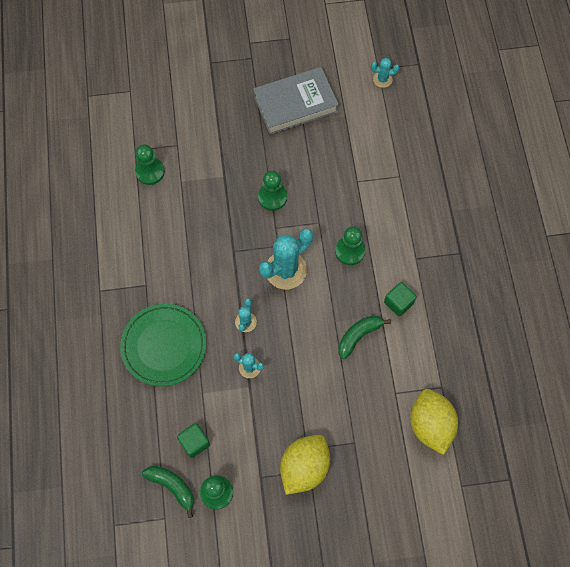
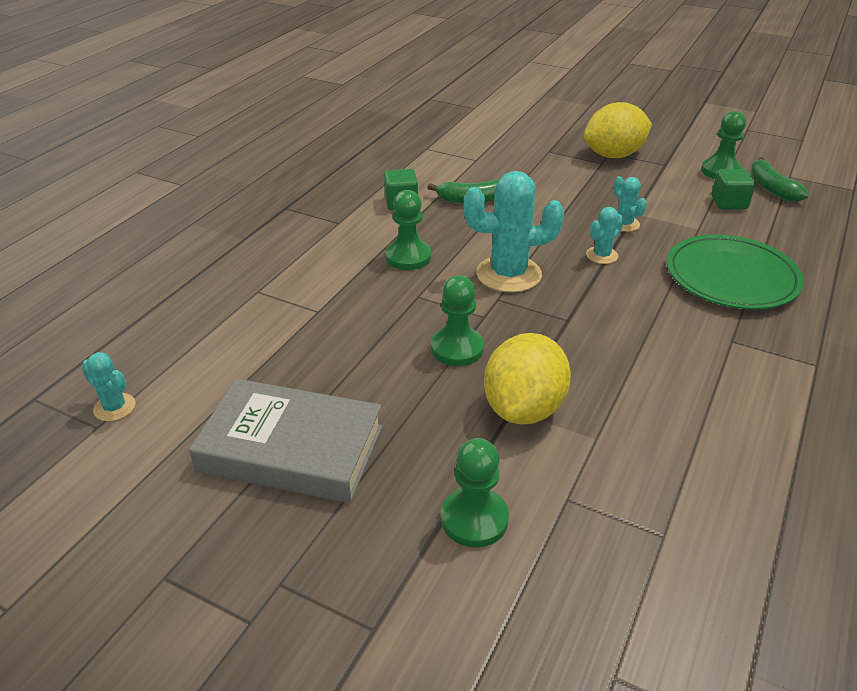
camera: 145 degrees left, 30 degrees down
green pawn [135,144,165,185] -> green pawn moved to [441,438,509,547]
yellow lemon [410,389,458,455] -> yellow lemon moved to [484,333,571,424]

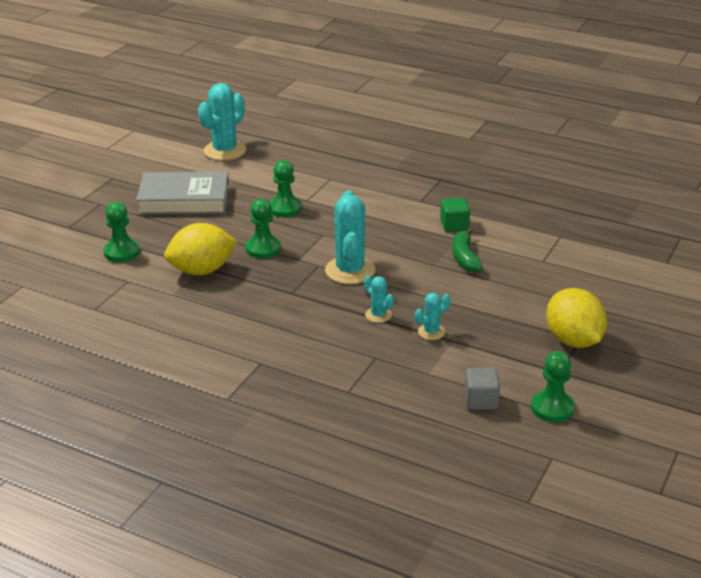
camera: 90 degrees right, 5 degrees down
turquoise cactus [81,352,136,421] -> turquoise cactus [198,83,246,161], size x1.99
grey book [189,379,383,503] -> grey book turned 75 degrees clockwise [136,171,229,215]
green pawn [385,190,431,270] -> green pawn moved to [270,160,302,217]
yellow lemon [484,333,571,424] -> yellow lemon turned 45 degrees counterclockwise [164,223,237,275]
green plate [667,234,804,310] -> none
green cube [712,169,755,209] -> grey cube [464,368,500,410]
green banana [751,157,809,202] -> none

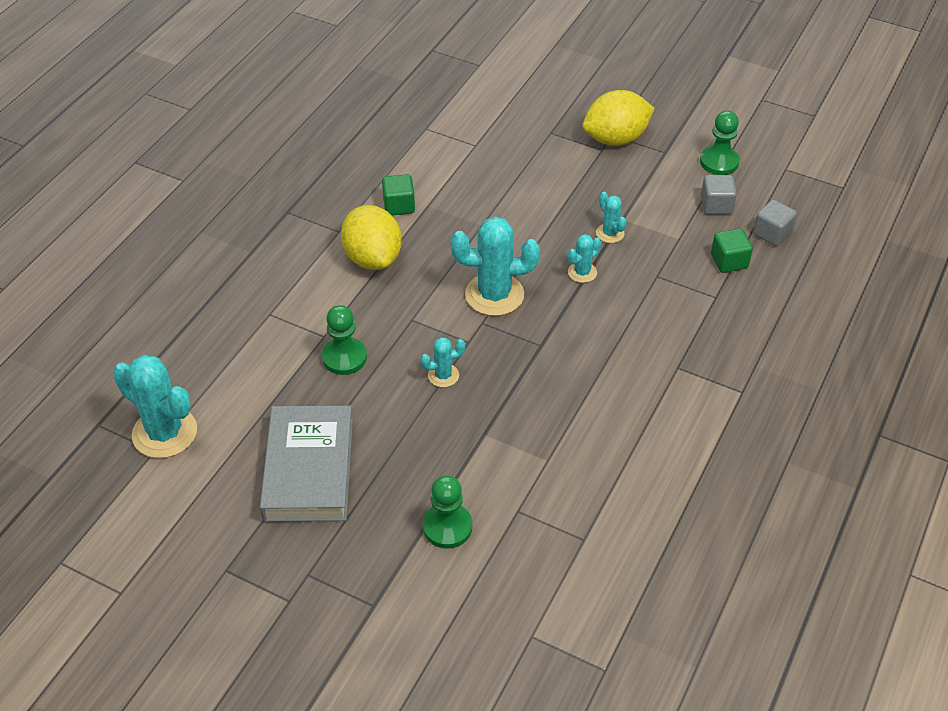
camera: 90 degrees left, 15 degrees up
yellow lemon [164,223,237,275] -> yellow lemon moved to [341,205,402,270]
green pawn [245,198,281,258] -> turquoise cactus [420,337,465,387]
green banana [452,228,483,273] -> none
none -> green cube [711,228,753,273]
none -> grey cube [753,200,797,246]

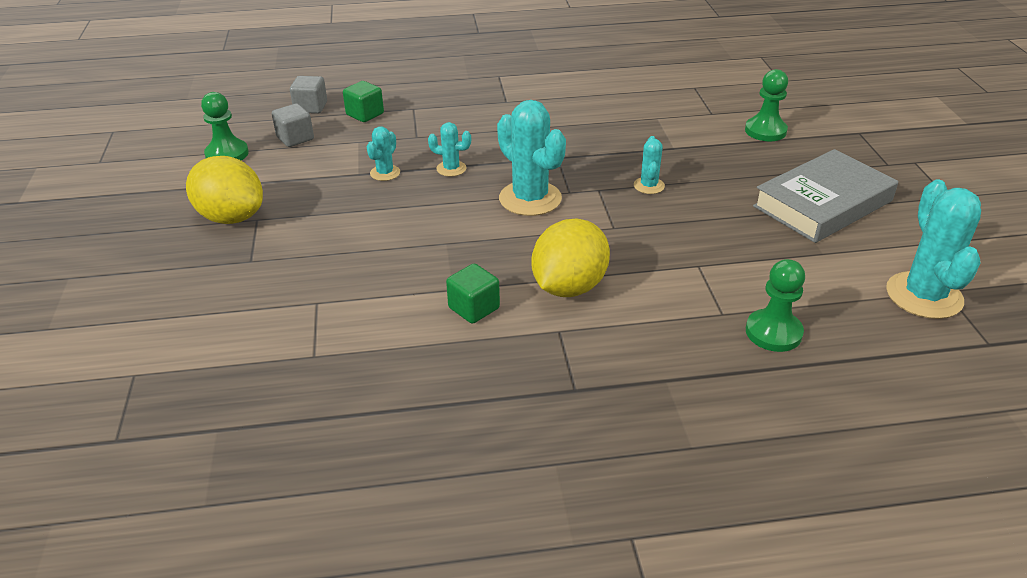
camera: 125 degrees left, 10 degrees down
green pawn [322,305,367,375] -> green pawn moved to [746,259,805,352]
turquoise cactus [420,337,465,387] -> turquoise cactus turned 60 degrees clockwise [634,136,665,194]

